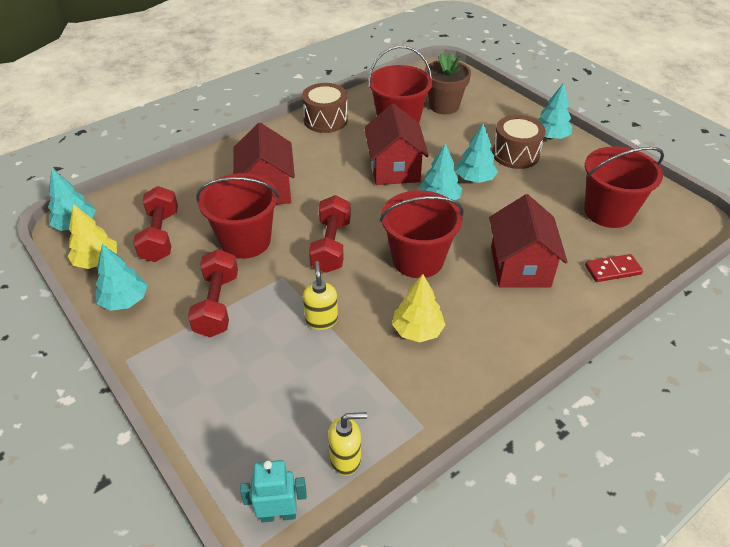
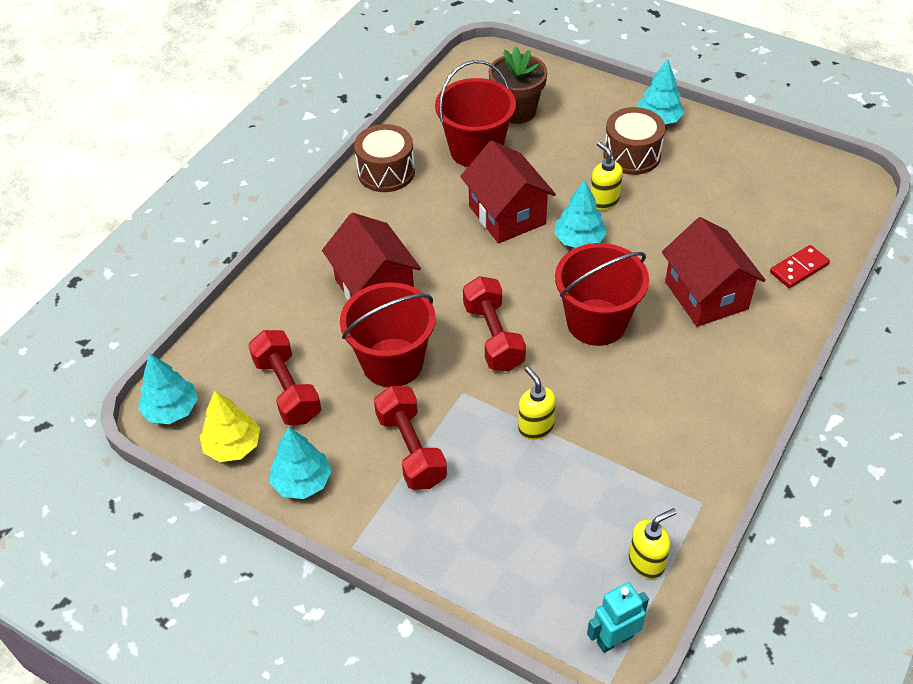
camera: 20 degrees left, 5 degrees up
yellow tree [392,274,445,342] -> none
turquoise tree [456,123,498,183] -> yellow soap dispenser [591,142,623,210]
red bucket [584,146,664,228] -> none

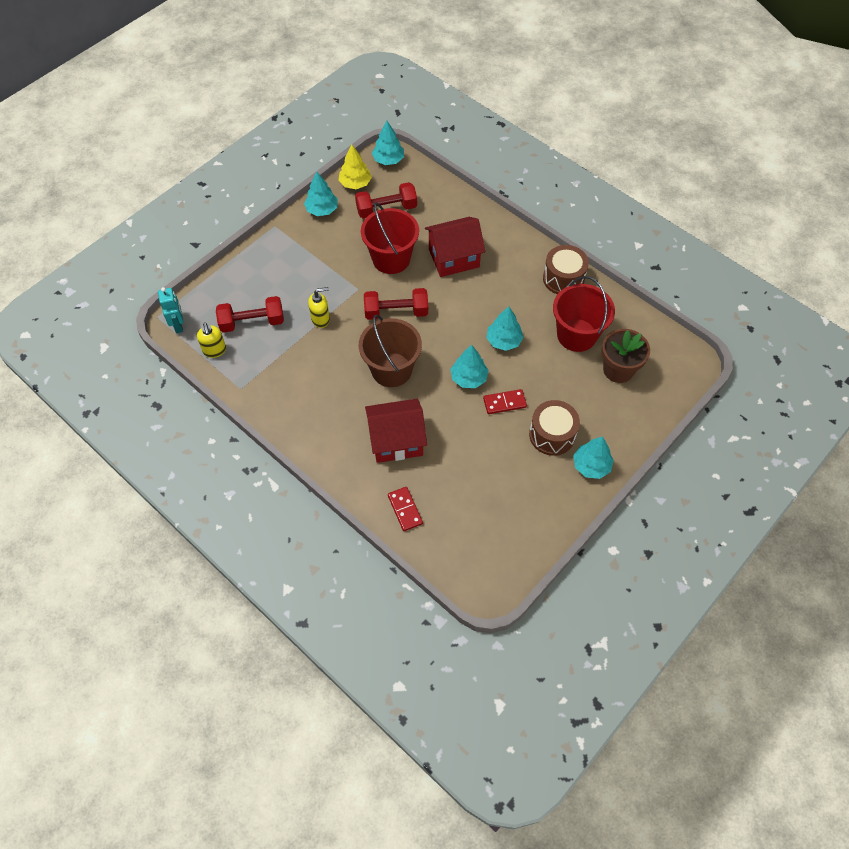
camera: 100 degrees right, 10 degrees up
red dumbbell [374,386,447,490] -> red dumbbell moved to [216,296,284,333]
red house [460,141,556,243] -> turquoise tree [486,306,524,351]
red bucket [555,243,649,346] -> brown bucket [359,315,422,387]
yellow soap dispenser [591,142,623,210] -> red domino [483,389,527,414]

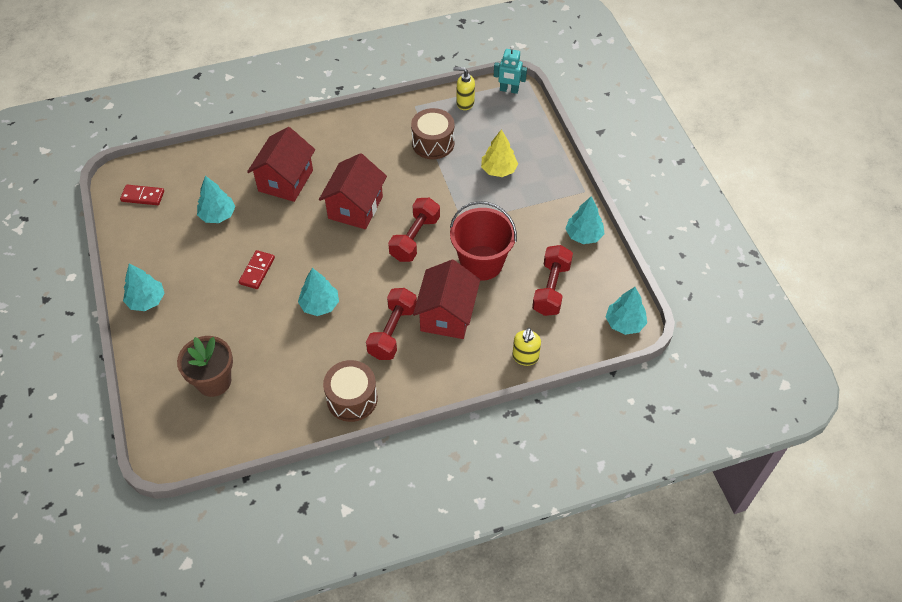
camera: 120 degrees right, 5 degrees down
red dumbbell [216,296,284,333] -> red dumbbell moved to [366,288,417,360]
yellow soap dispenser [308,287,330,328] -> yellow soap dispenser moved to [512,328,541,366]
yellow tree [339,145,372,189] -> yellow tree moved to [481,129,518,177]
brown bucket [359,315,422,387] -> red house [319,153,387,229]
red domino [388,487,423,531] -> red domino moved to [120,185,164,205]
turquoise tree [451,345,489,388] -> turquoise tree moved to [197,176,236,223]
brown drum [529,400,580,456] -> brown drum moved to [411,108,455,159]
red bucket [553,276,615,352] -> none

